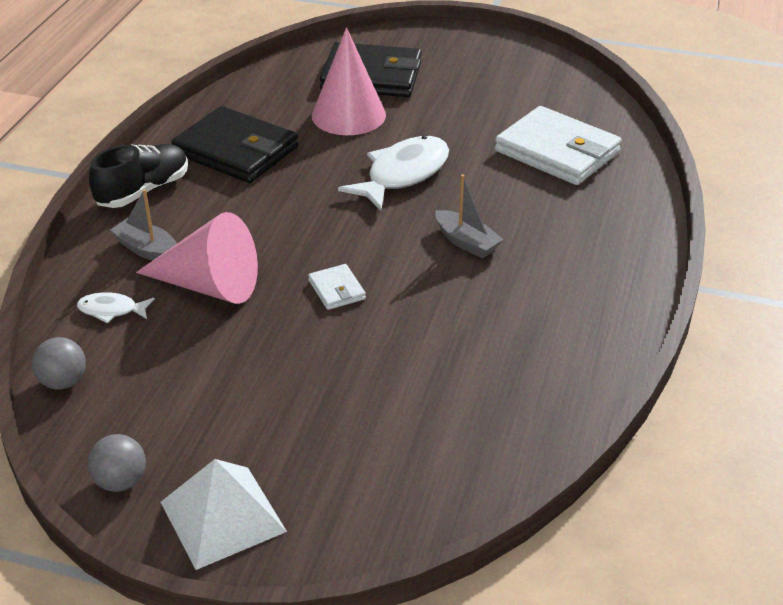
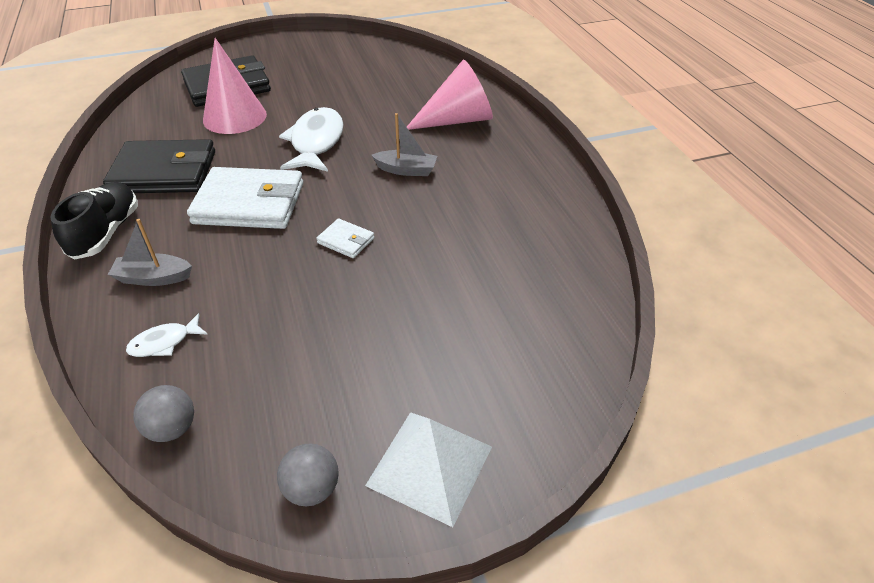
camera: 35 degrees left, 5 degrees up
pink cone [136,212,258,304] -> pink cone moved to [407,60,493,130]
white wallet [495,106,622,185] -> white wallet moved to [187,167,303,229]

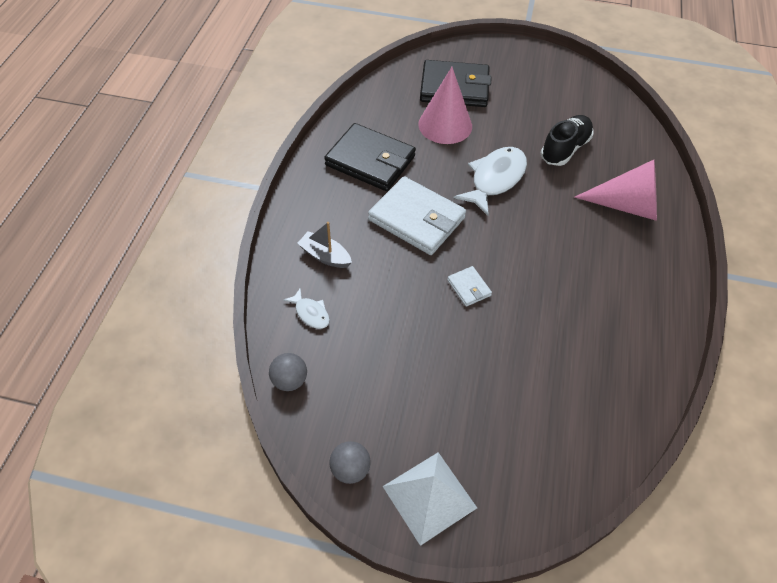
camera: 30 degrees right, 10 degrees up
black shoe [50,182,138,259] -> black shoe moved to [541,115,593,166]
white fish [126,313,208,357] -> white fish turned 135 degrees counterclockwise [283,288,330,329]
grey boat [372,113,437,176] -> none

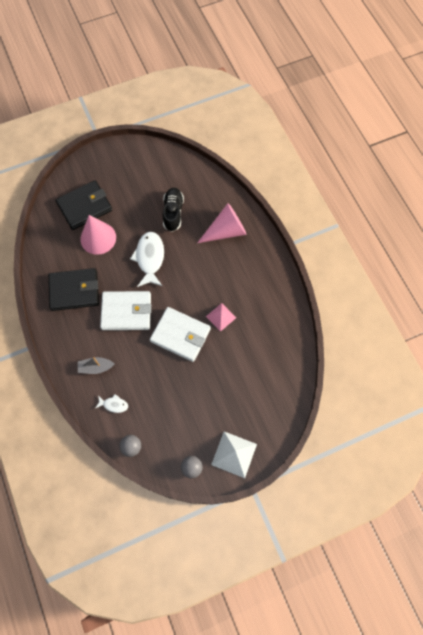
camera: 35 degrees left, 15 degrees up
white wallet [447,266,492,307] -> white wallet [150,307,211,362], size x2.23
none -> pink pyramid [206,303,236,332]

